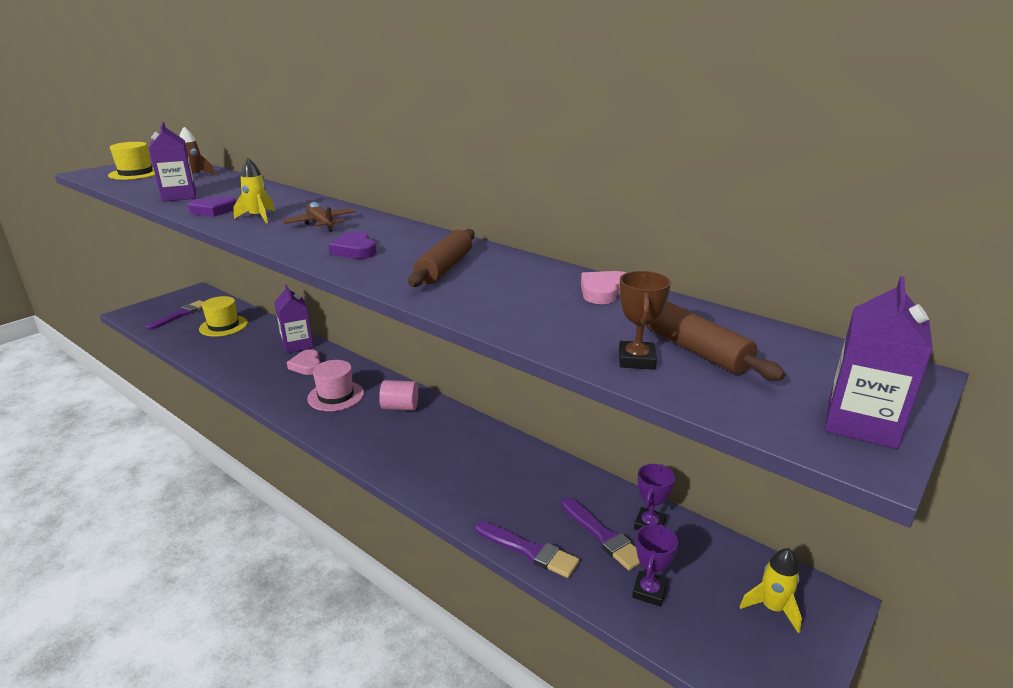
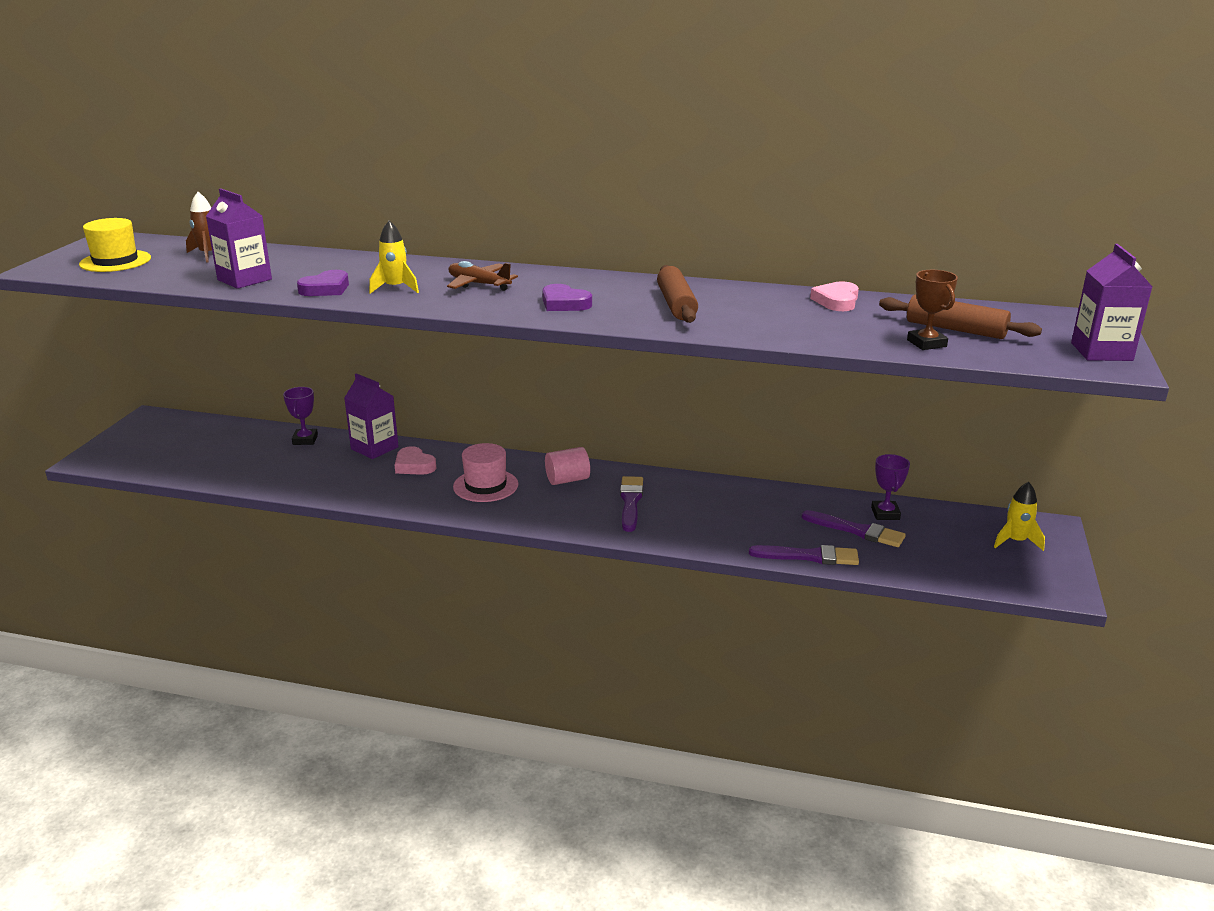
camera: 25 degrees left, 0 degrees up
purple brush [146,300,204,330] -> purple brush moved to [620,476,643,532]
yellow hat [199,296,248,337] -> none
purple trophy [632,524,678,607] -> purple trophy moved to [283,387,318,445]

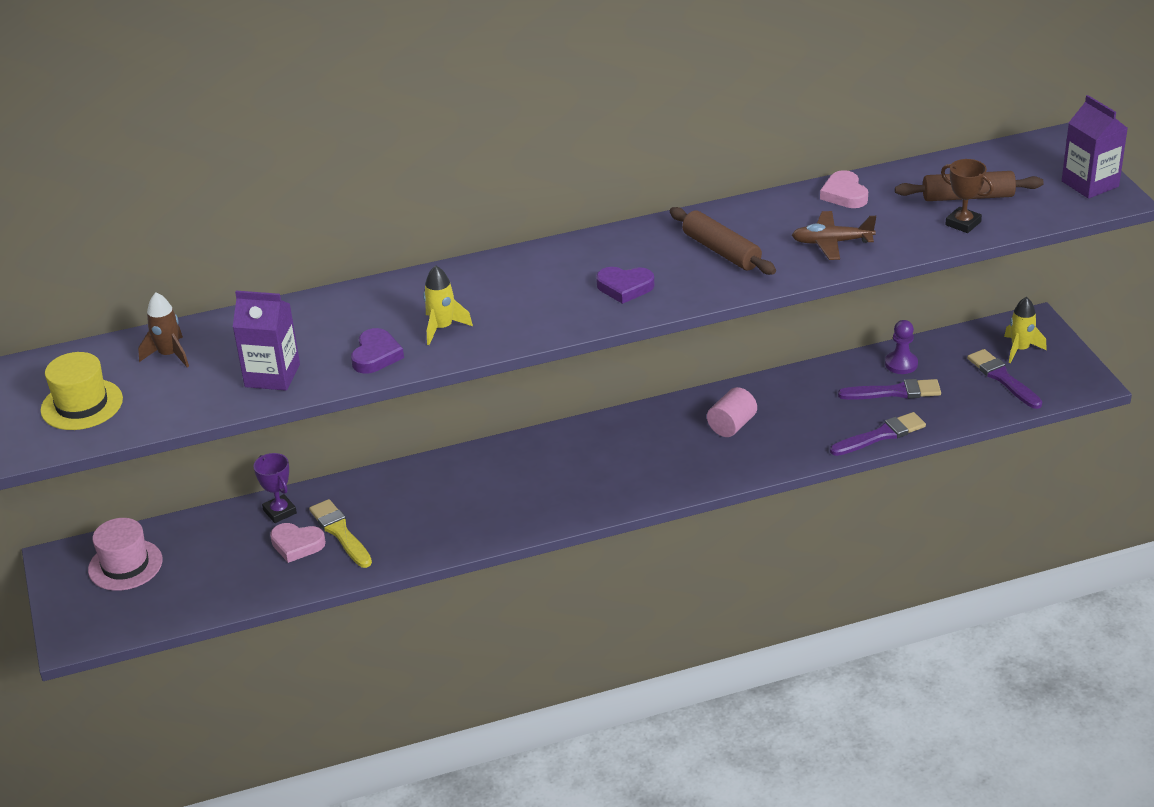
camera: 30 degrees left, 10 degrees up
purple carton [344,373,399,459] -> none
pink heart [394,446,436,475] -> pink heart moved to [270,523,326,563]
brown plane [447,261,518,291] -> brown plane moved to [792,211,876,260]
pink hat [453,443,518,502] -> pink hat moved to [88,518,163,591]
pink cylinder [545,447,590,485] -> pink cylinder moved to [707,387,757,437]
purple brush [620,476,643,532] -> purple brush moved to [967,349,1042,409]
purple trophy [871,454,910,520] -> purple pawn [885,320,918,374]
none -> yellow brush [309,499,372,568]

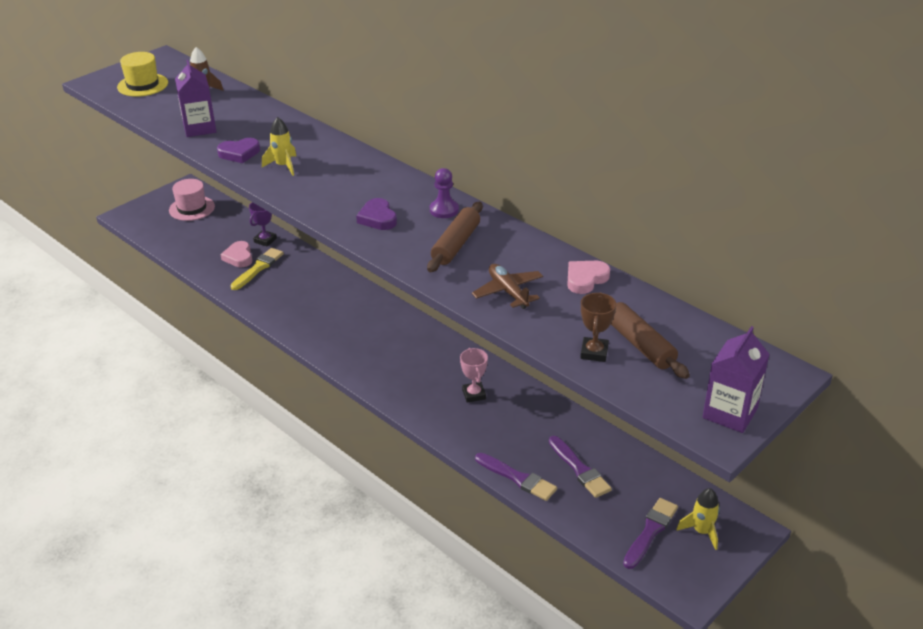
camera: 60 degrees right, 0 degrees up
pink cylinder [707,387,757,437] -> pink trophy [460,348,488,403]
purple pawn [885,320,918,374] -> purple pawn moved to [430,168,459,218]

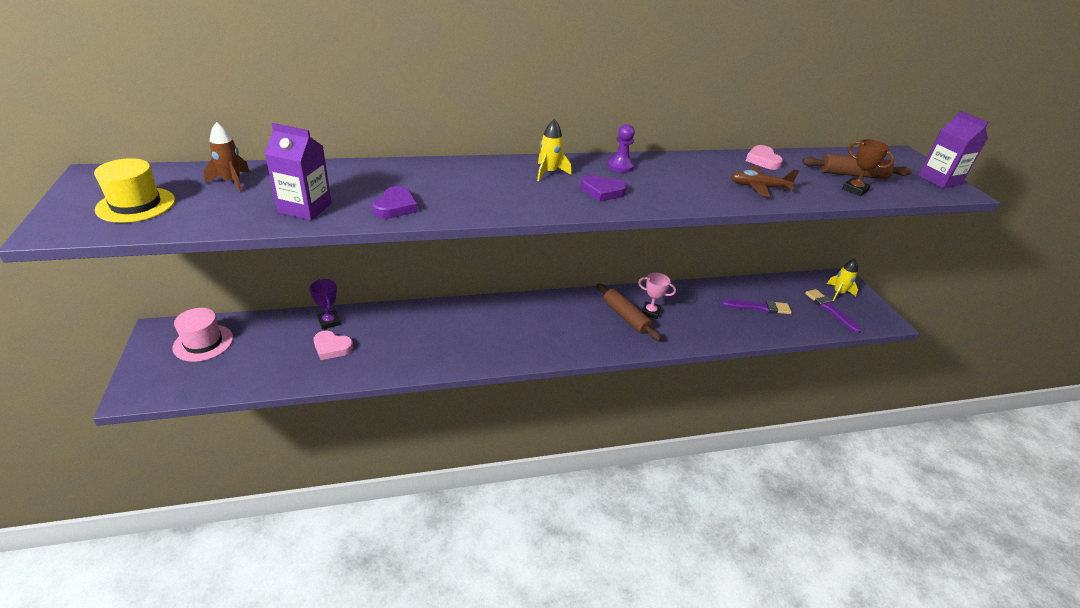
camera: 60 degrees left, 0 degrees up
yellow brush [230,248,284,290] -> none
yellow rocket [262,117,297,176] -> yellow rocket moved to [537,119,571,181]
brown rolling pin [427,202,483,272] -> brown rolling pin moved to [597,283,662,341]
purple brush [475,453,557,501] -> none

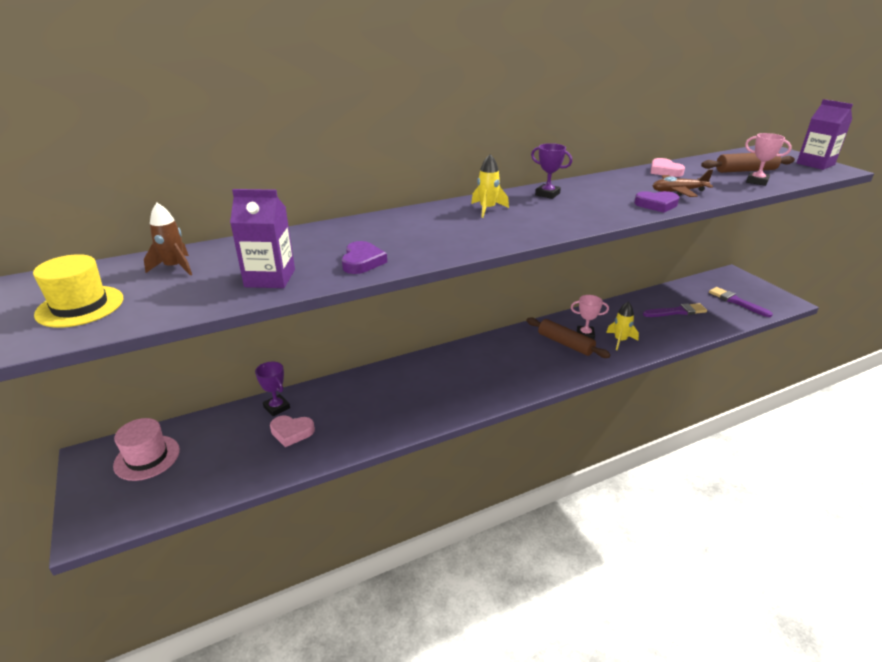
camera: 10 degrees left, 5 degrees down
purple heart [581,175,627,202] -> purple heart moved to [634,191,680,213]
purple pawn [607,124,635,173] -> purple trophy [531,143,572,199]
yellow rocket [827,259,858,301] -> yellow rocket moved to [606,302,639,350]
brown trophy [842,139,894,196] -> pink trophy [745,133,792,186]

